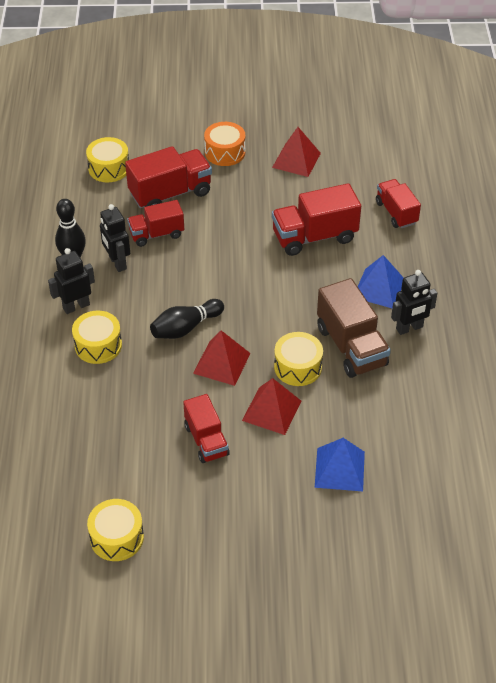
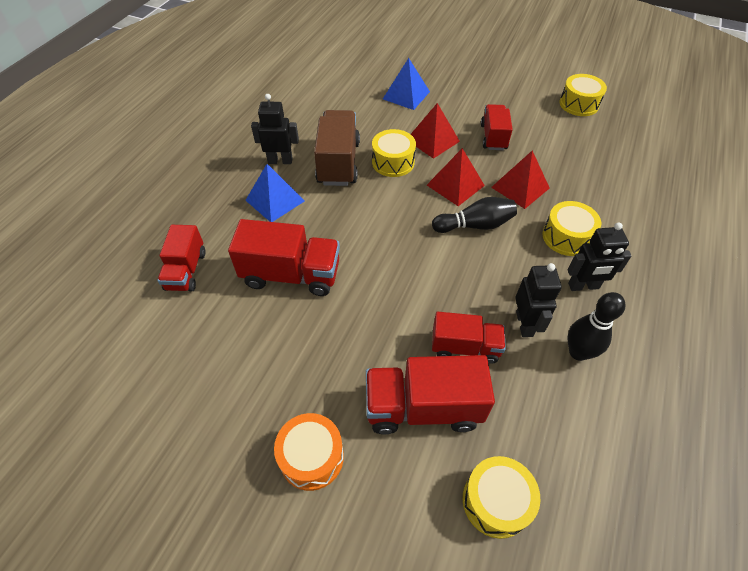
camera: 155 degrees left, 5 degrees up
red pyramid [272,127,321,177] -> red pyramid moved to [491,151,550,209]

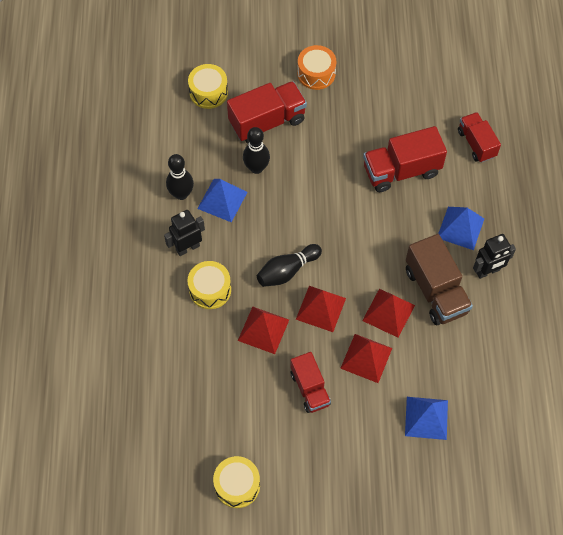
camera: 155 degrees right, 10 degrees up
yellow drum [372,129,416,177] -> red pyramid [362,289,415,338]
red truck [432,312,506,364] -> black bowling pin [243,127,270,174]
black robot [515,263,562,337] -> blue pyramid [197,179,247,222]

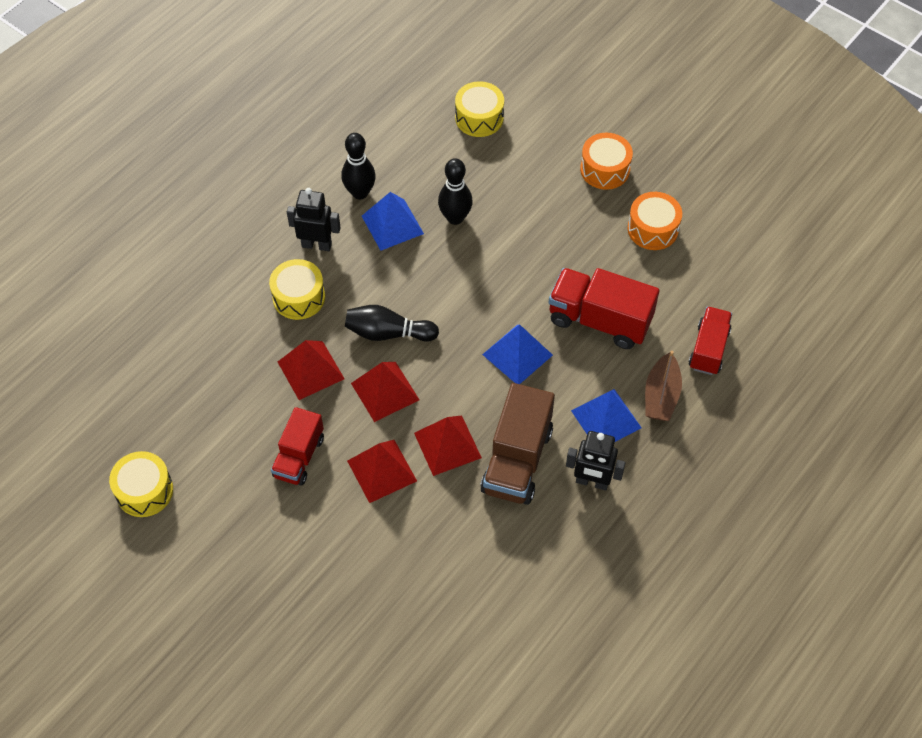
camera: 40 degrees right, 5 degrees down
red truck [227,81,307,144] -> none
blue pyramid [405,397,448,440] -> blue pyramid moved to [482,324,553,384]
none -> orange drum [628,192,682,250]
none -> brown boat [645,351,682,421]

